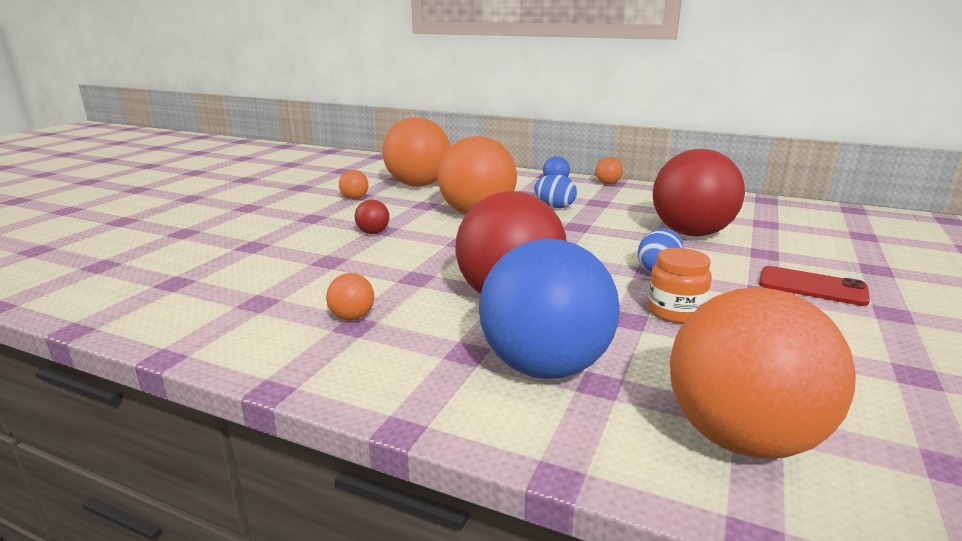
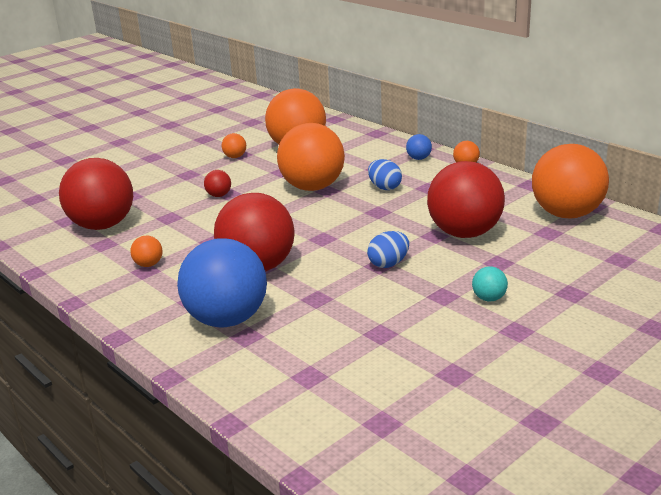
camera: 25 degrees right, 5 degrees up
orange jar [648,248,712,323] -> none
orange ball [670,287,856,459] -> orange ball moved to [532,144,609,218]
red phone [759,266,870,306] -> turquoise ball [472,266,508,302]
none -> red ball [59,158,133,230]

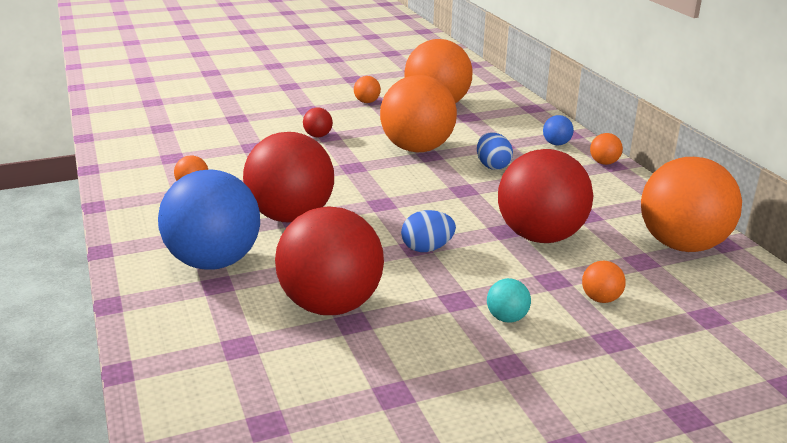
camera: 20 degrees right, 0 degrees up
red ball [59,158,133,230] -> red ball moved to [275,206,384,315]
none -> orange ball [582,261,626,303]

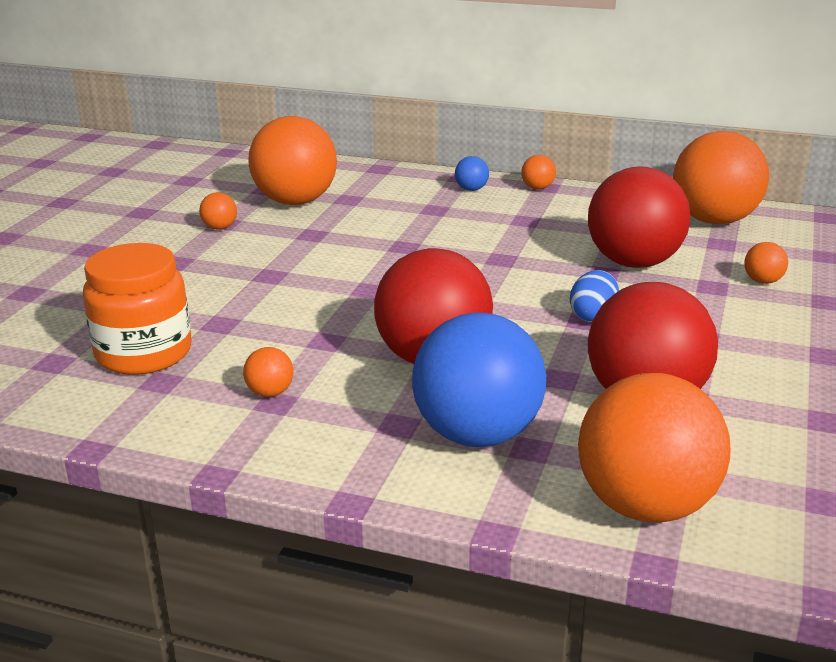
camera: 50 degrees left, 0 degrees up
red ball [303,108,333,137] -> none
orange ball [380,75,457,152] -> orange ball moved to [578,373,730,523]
blue egg [477,132,513,170] -> none
turquoise ball [487,278,531,323] -> none
none -> orange jar [83,243,192,375]

